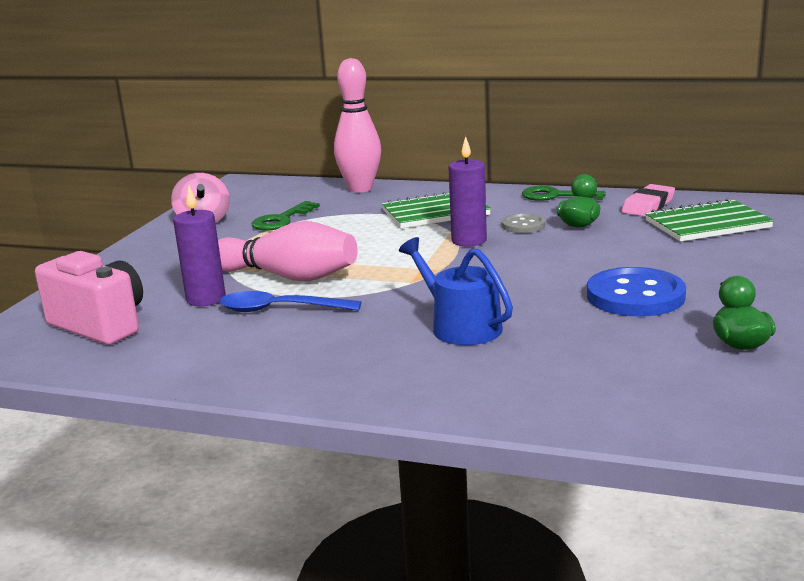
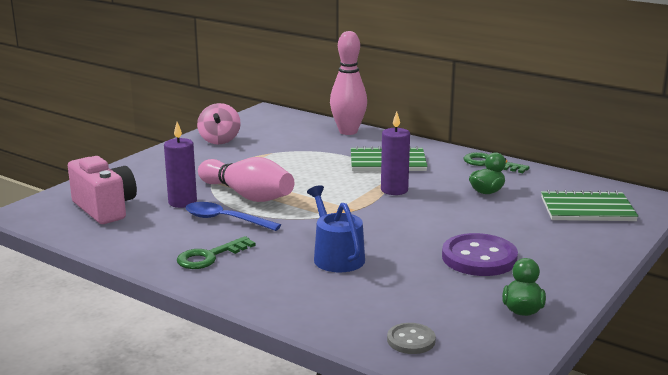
camera: 15 degrees right, 0 degrees up
green key [252,201,320,231] -> green key moved to [177,236,256,269]
grey button [502,214,545,233] -> grey button moved to [387,323,436,354]
blue button [587,267,686,317] -> purple button [442,233,518,276]
pink eraser [621,184,675,217] -> none

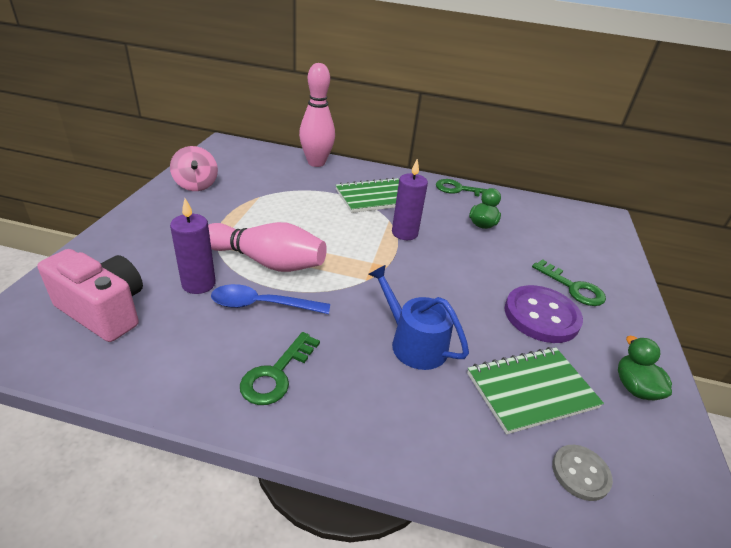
camera: 25 degrees left, 15 degrees up
green notebook [541,190,638,221] -> green notebook moved to [467,347,604,434]
none -> green key [532,259,606,306]

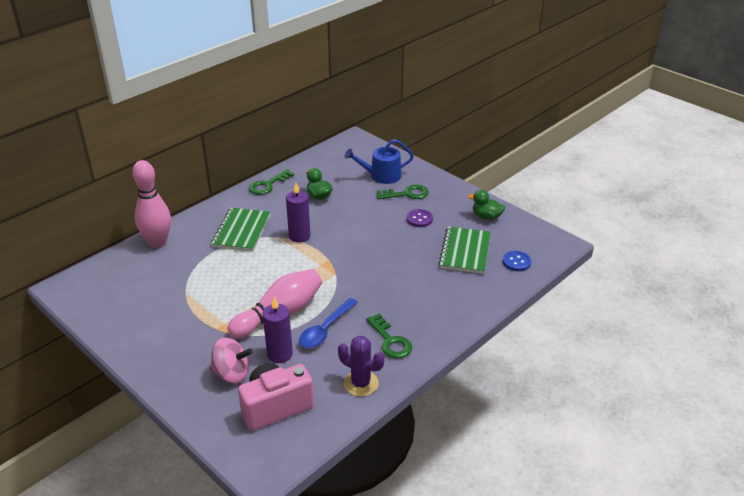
camera: 55 degrees left, 0 degrees up
pink spinning top [170,146,218,191] -> pink spinning top moved to [210,338,252,383]
blue watering can [369,265,469,370] -> blue watering can moved to [345,139,414,184]
purple button [505,285,583,343] -> purple button [406,209,433,227], size x0.55
grey button [552,445,613,501] -> blue button [502,251,532,271]
none -> purple cactus [338,336,384,397]

